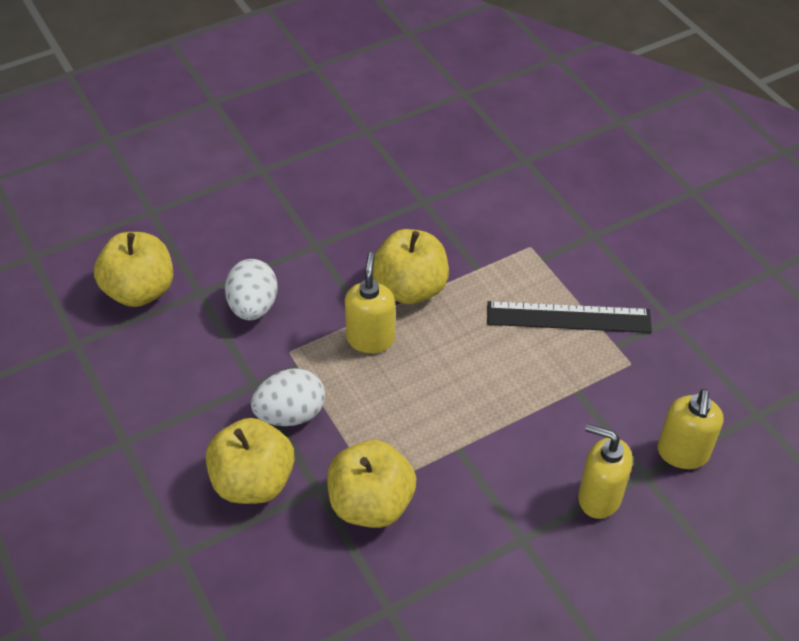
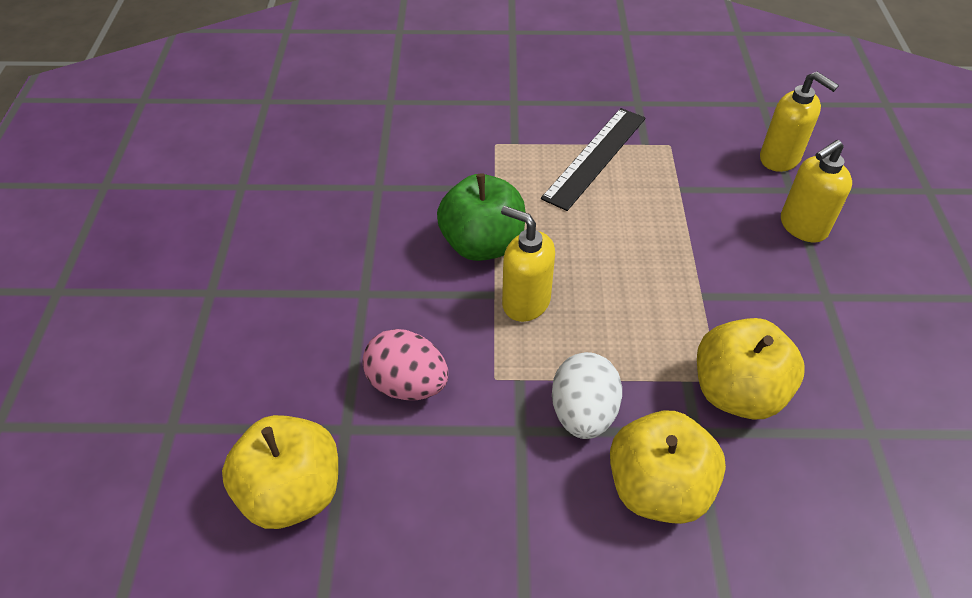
camera: 60 degrees left, 0 degrees up
white egg [225,259,278,320] -> pink egg [362,329,448,400]
yellow apple [373,229,449,304] -> green apple [437,173,526,261]

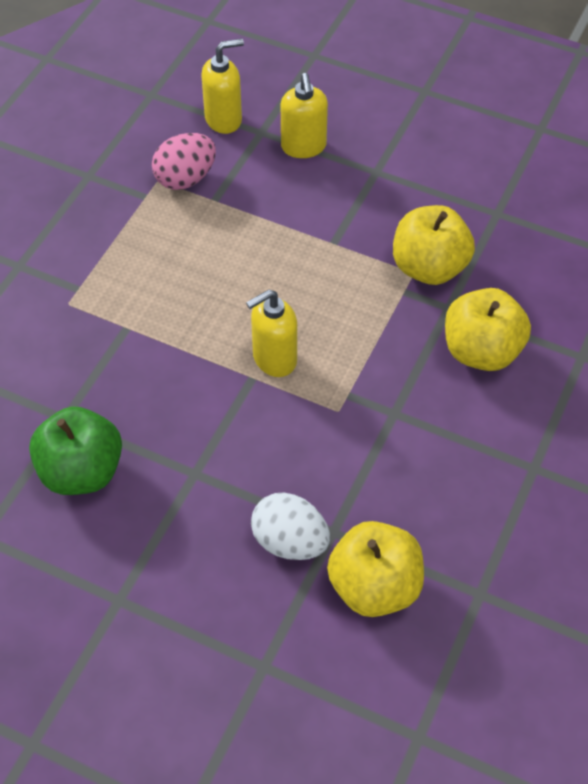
camera: 65 degrees left, 5 degrees up
pink egg [362,329,448,400] -> pink egg moved to [152,133,216,190]
green apple [437,173,526,261] -> green apple moved to [29,406,122,495]
black ruler [541,108,645,211] -> none
white egg [552,352,622,439] -> white egg moved to [251,493,330,560]

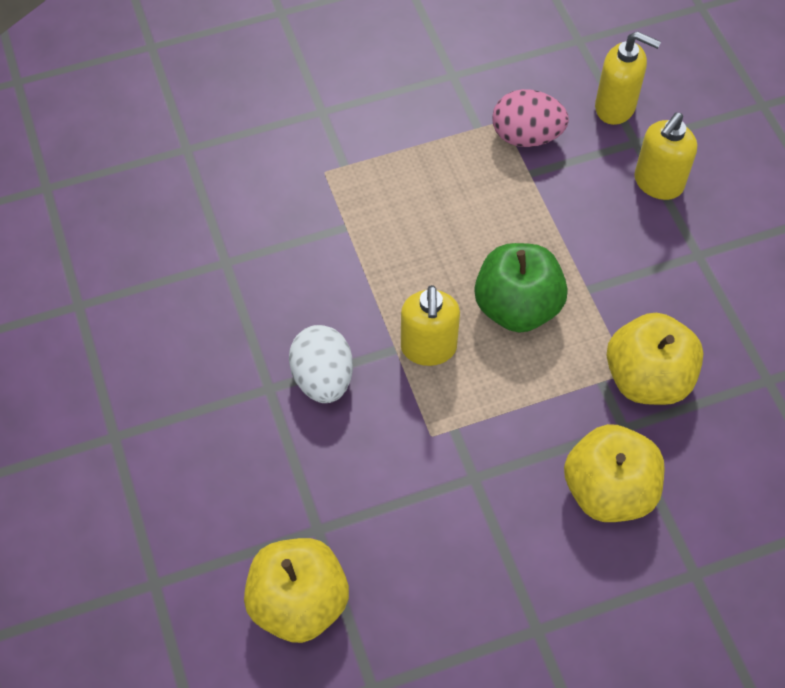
camera: 45 degrees right, 5 degrees up
green apple [29,406,122,495] -> green apple moved to [475,243,568,333]
yellow soap dispenser [246,290,297,377] -> yellow soap dispenser turned 105 degrees counterclockwise [401,285,460,366]
white egg [251,493,330,560] -> white egg moved to [289,325,353,403]

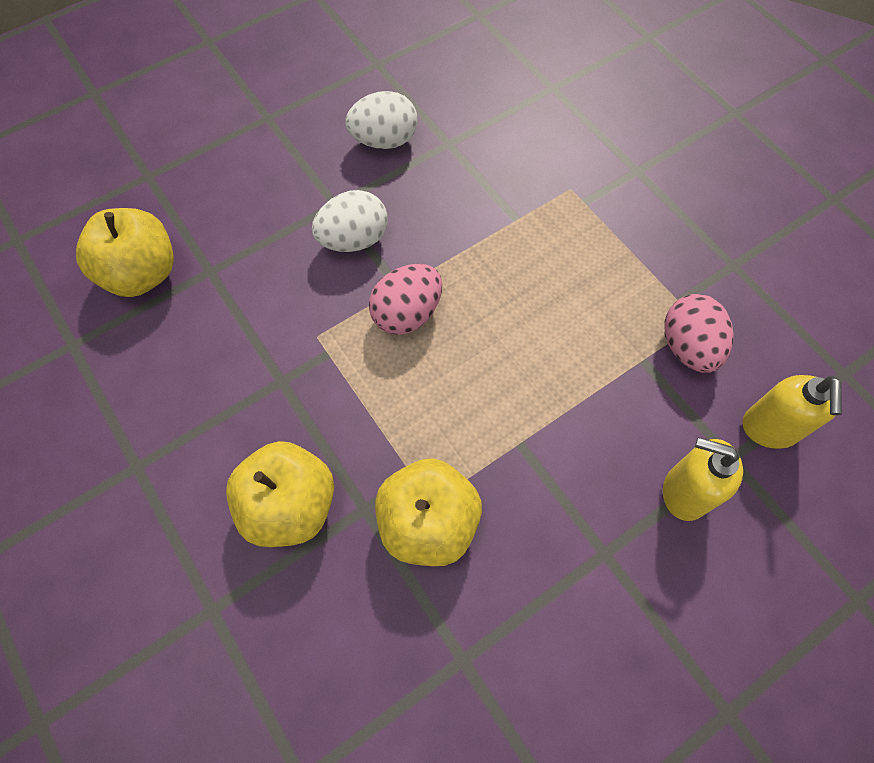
camera: 75 degrees right, 5 degrees up
yellow soap dispenser [401,285,460,366] -> pink egg [369,264,442,335]
green apple [475,243,568,333] -> none
none -> white egg [346,91,418,149]

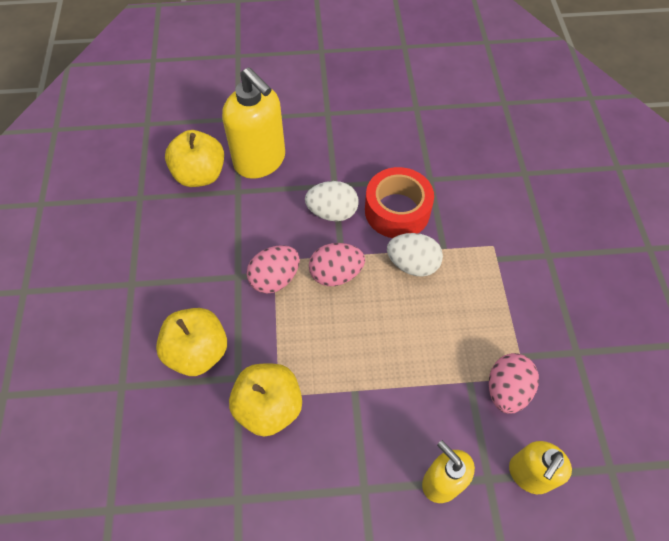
camera: 30 degrees right, 5 degrees down
white egg [346,91,418,149] -> white egg moved to [387,233,443,277]
none -> yellow soap dispenser [222,67,285,179]
none -> pink egg [247,245,300,294]
none -> red tape [365,167,434,238]

